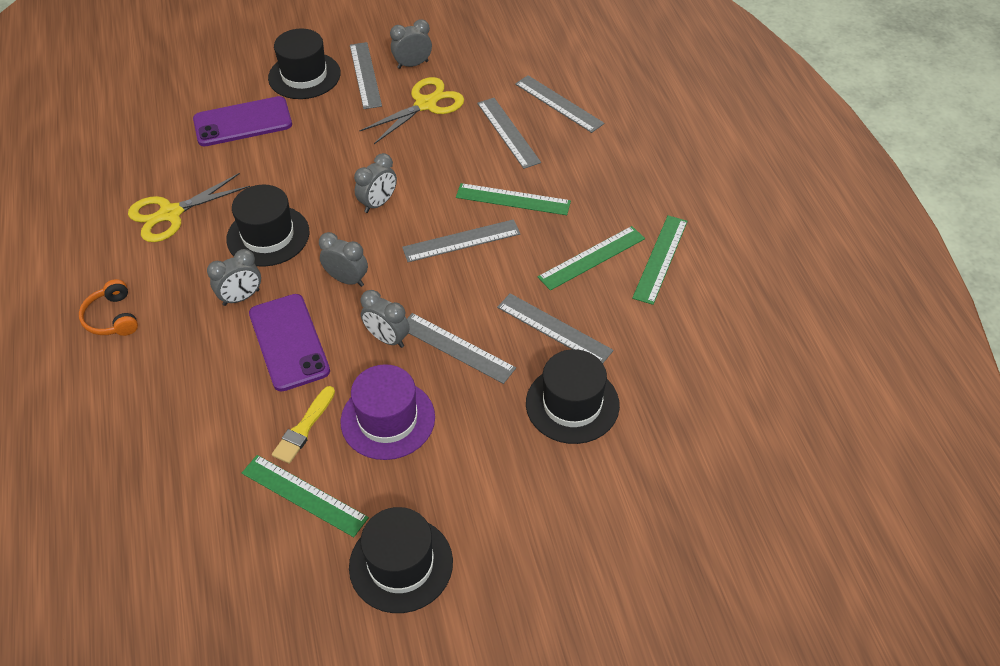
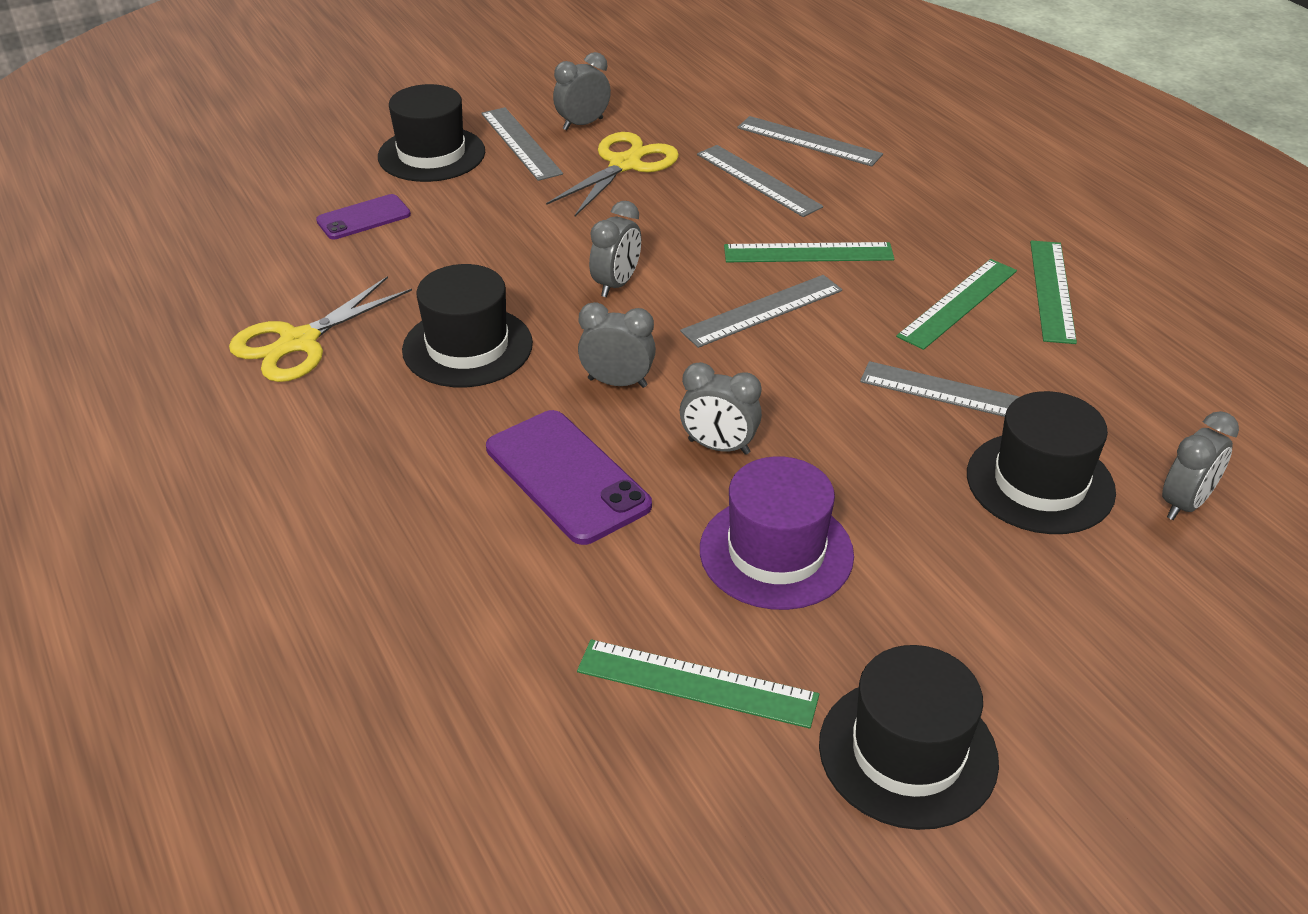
camera: 15 degrees left, 10 degrees down
orange headphones [79,279,138,336] -> none
purple phone [193,96,292,146] -> purple phone [316,194,411,239], size x0.61
grey clock [207,249,261,306] -> grey clock moved to [1162,411,1239,520]
yellow brush [272,386,335,464] -> none
grey ruler [407,313,516,384] -> none

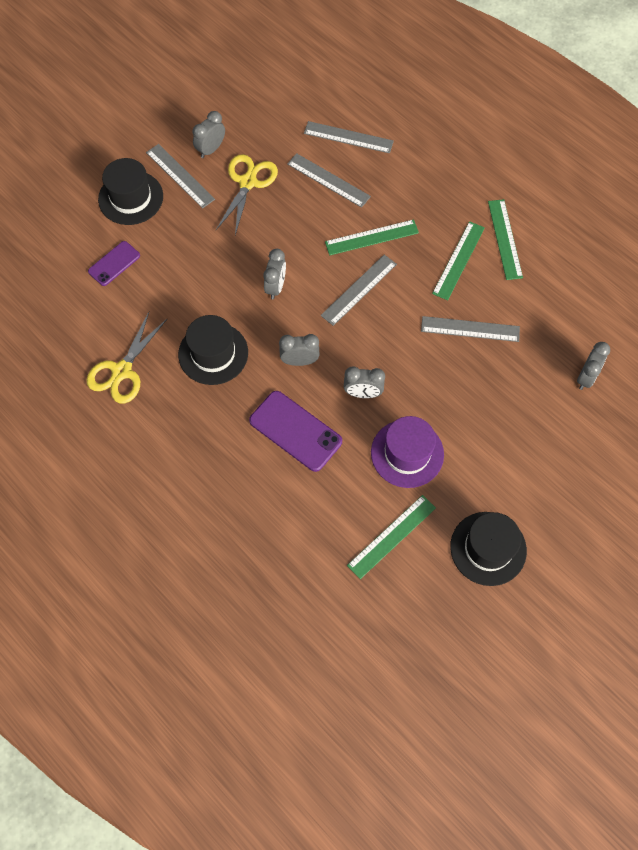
camera: 15 degrees left, 25 degrees up
green ruler [577,639,819,729] -> green ruler turned 45 degrees counterclockwise [347,495,436,579]
black hat [967,391,1116,534] -> none

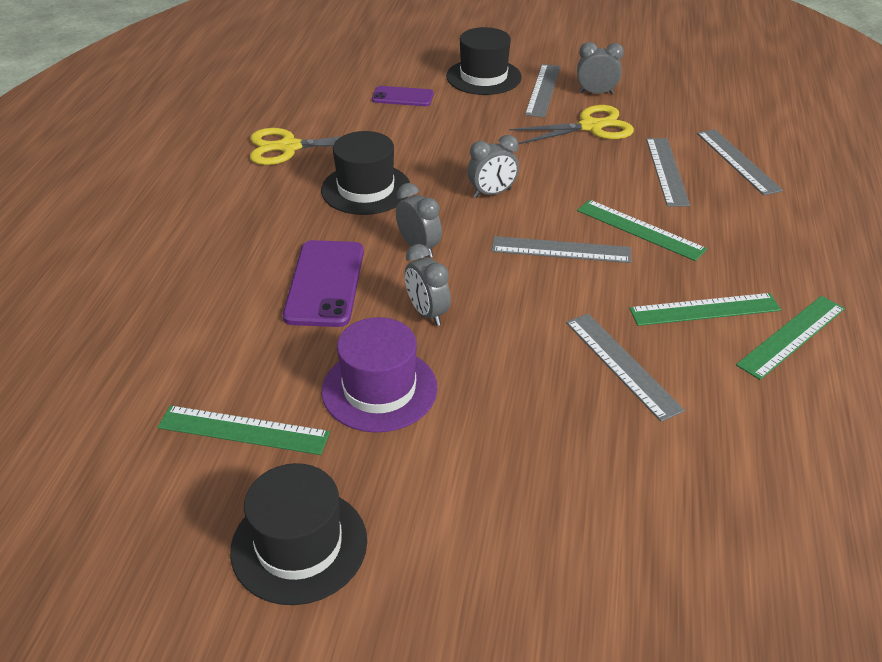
camera: 55 degrees right, 25 degrees down
grey clock [577,342,610,390] -> none

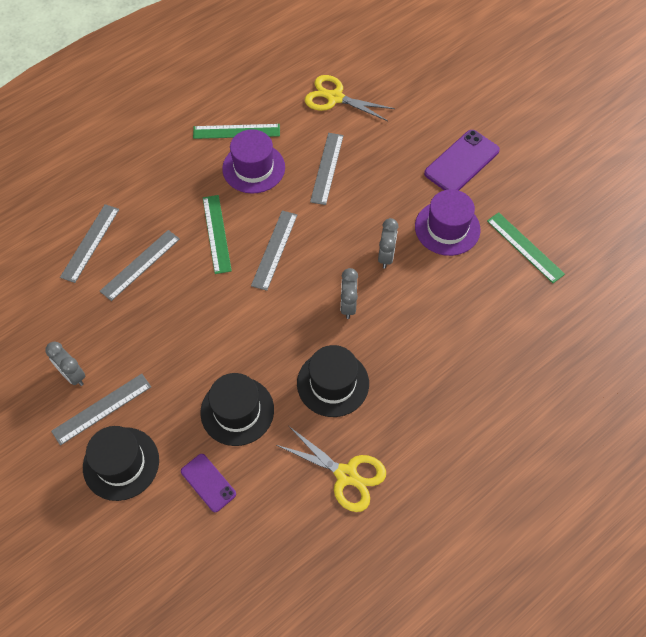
camera: 140 degrees left, 20 degrees up
black hat [230,463,367,605] -> black hat moved to [200,373,274,446]
purple phone [283,240,364,327] -> purple phone moved to [424,130,500,190]
grey clock [468,135,519,198] -> none
grey ruler [492,236,631,263] -> grey ruler turned 60 degrees clockwise [251,210,297,291]
yellow scissors [509,105,634,145] -> yellow scissors moved to [305,75,395,121]
green ruler [629,293,781,326] -> purple hat [222,129,285,194]

